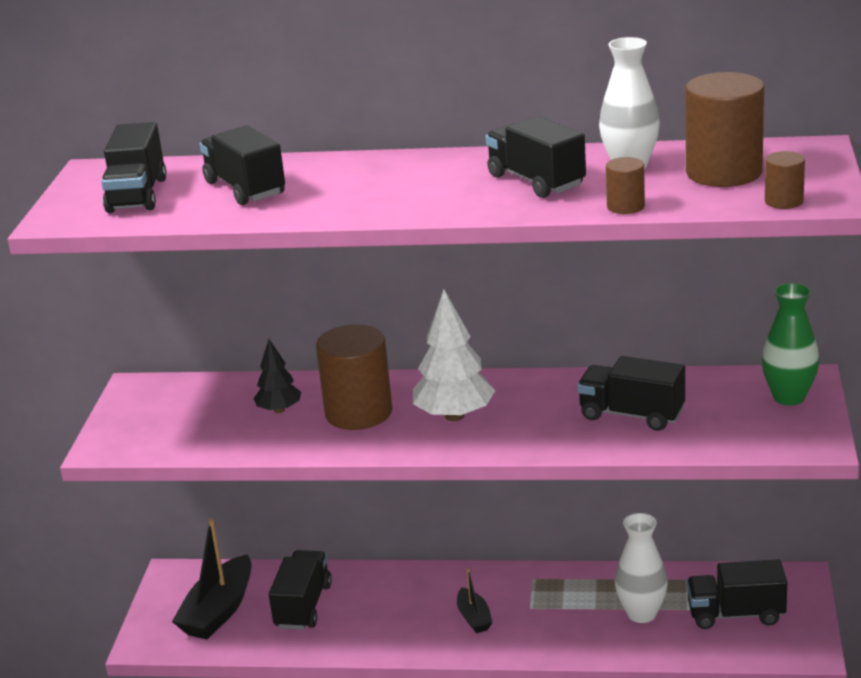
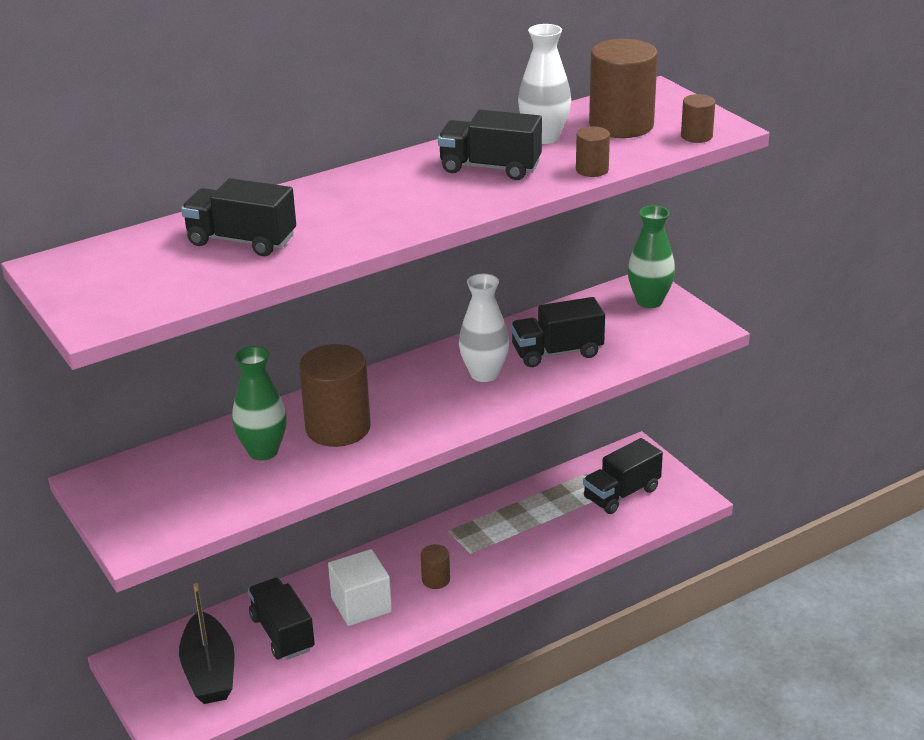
camera: 40 degrees left, 5 degrees up
black truck [101,122,167,213] -> none
black tree [253,339,301,413] -> green vase [232,346,287,460]
white tree [413,289,495,421] -> none
black boat [457,568,493,633] -> brown cylinder [421,544,450,589]
white vase [615,513,668,623] -> white vase moved to [459,274,509,382]
none -> white cube [328,549,392,626]

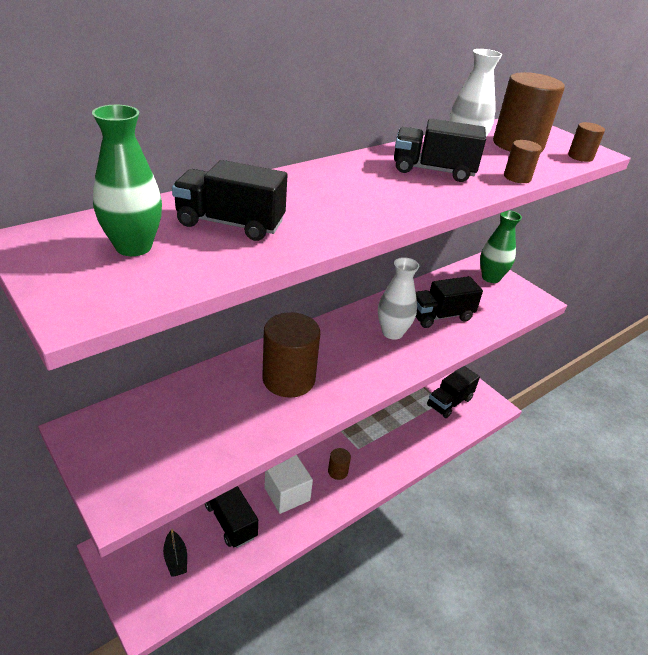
camera: 10 degrees left, 5 degrees up
black boat [179,583,235,704] -> black boat [163,529,187,577], size x0.53
green vase [232,346,287,460] -> green vase moved to [92,105,162,256]

